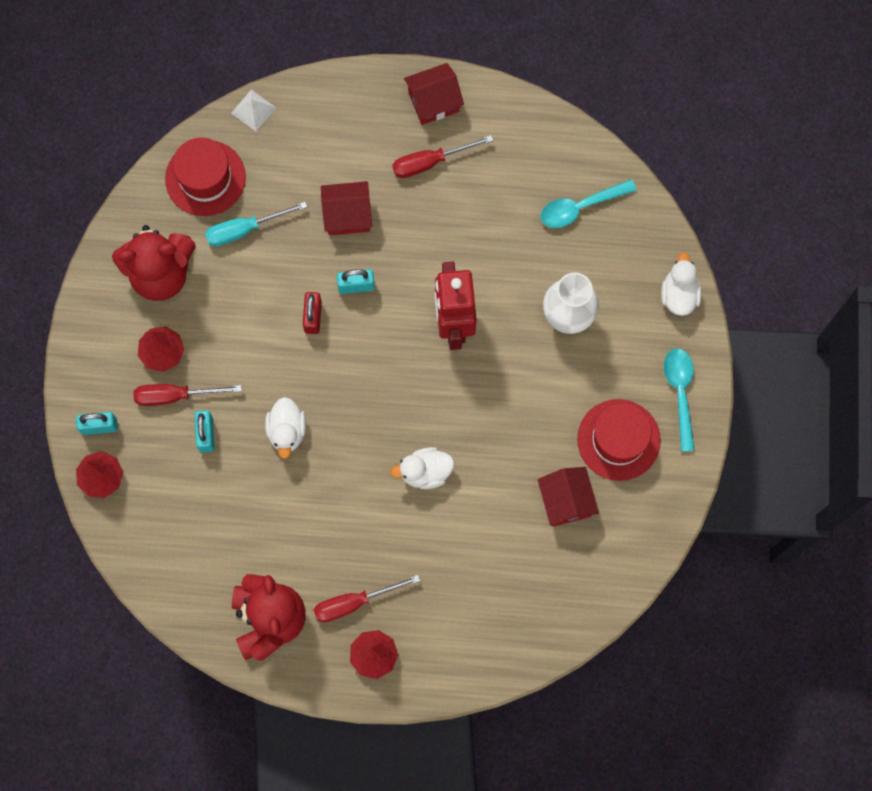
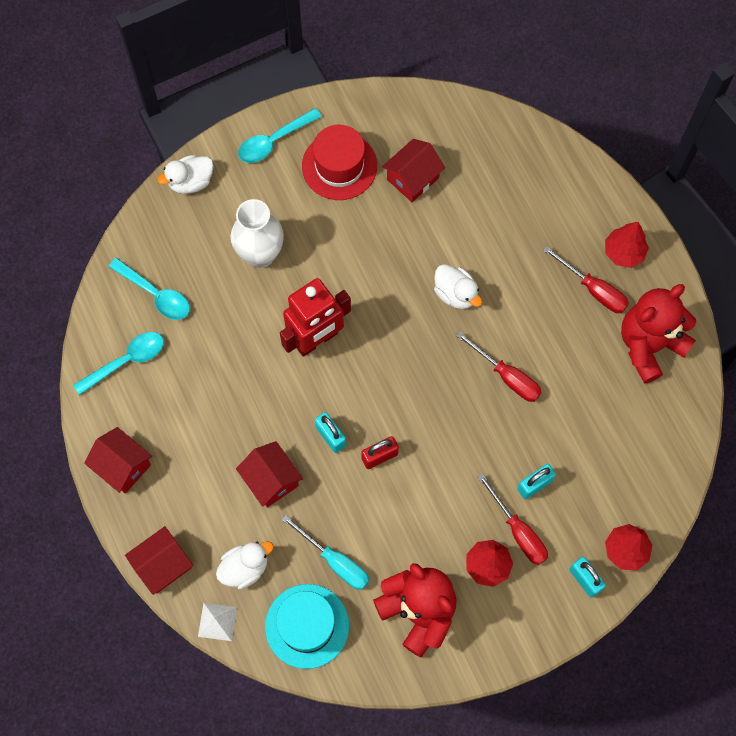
camera: 120 degrees left, 5 degrees down
red hat [165,138,246,216] -> turquoise hat [265,584,349,669]
white duck [265,397,306,459] -> white duck moved to [216,541,274,589]
red screwdriver [393,135,493,178] -> red screwdriver moved to [456,332,542,402]
none -> turquoise spoon [73,332,164,395]
none -> red house [125,526,193,595]

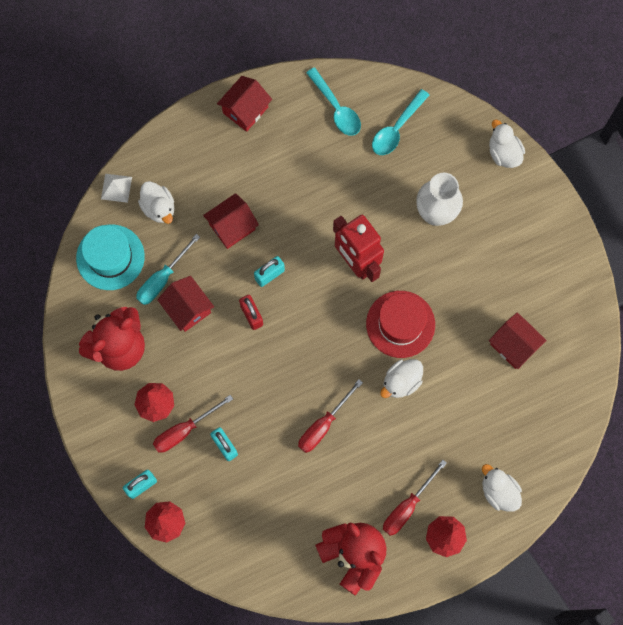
camera: 90 degrees right, 5 degrees up
red house [125,526,193,595] -> red house moved to [157,276,214,332]
turquoise spoon [238,108,322,163] -> none
red hat [302,125,377,200] -> red hat moved to [366,291,435,358]
none -> white duck [482,464,522,512]

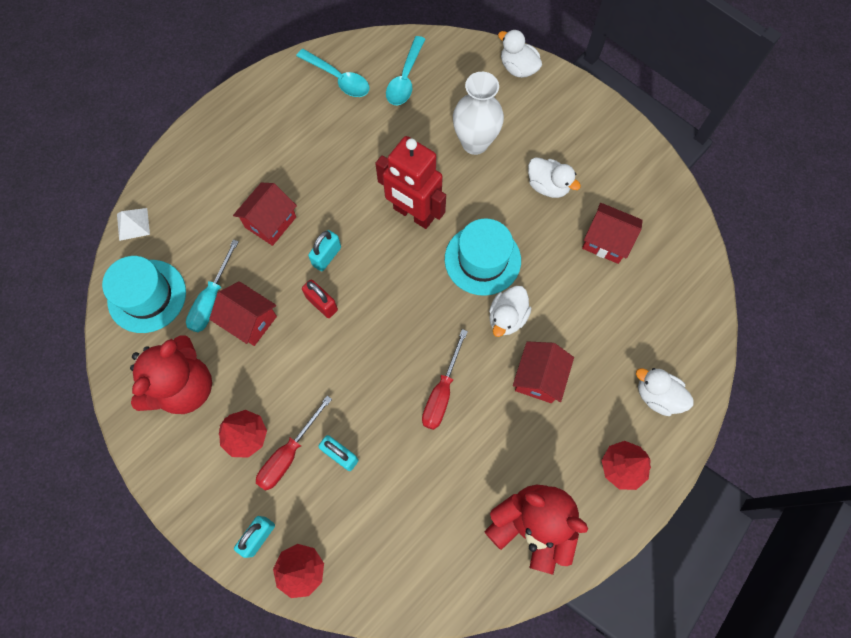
camera: 20 degrees left, 5 degrees down
white duck [138,181,174,224] -> white duck moved to [528,157,581,198]
red house [217,76,272,132] -> red house moved to [513,341,574,403]
red hat [366,291,435,358] -> turquoise hat [445,219,521,296]
red screwdriver [383,460,447,536] -> none

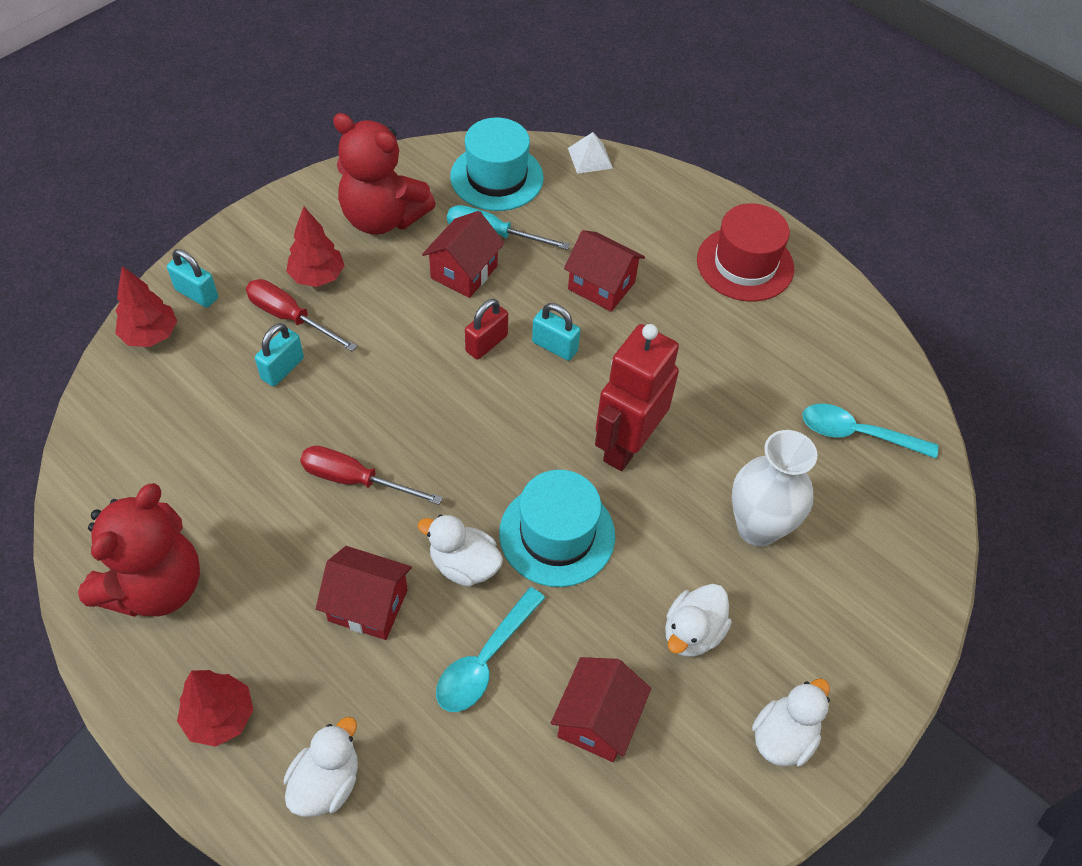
camera: 85 degrees right, 15 degrees down
turquoise spoon [296,49,369,97] -> turquoise spoon moved to [436,587,545,712]
white duck [498,29,542,78] -> white duck moved to [752,678,830,767]
none -> red hat [697,203,794,301]

